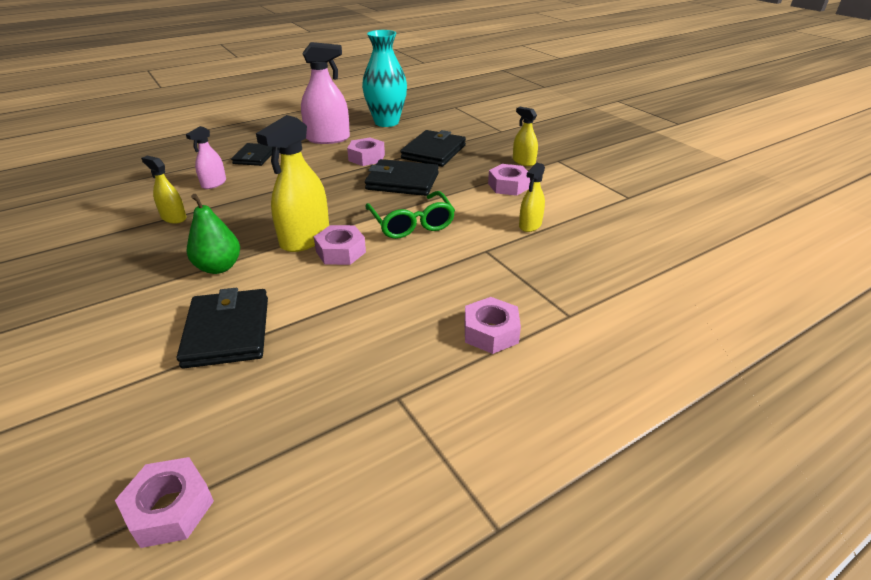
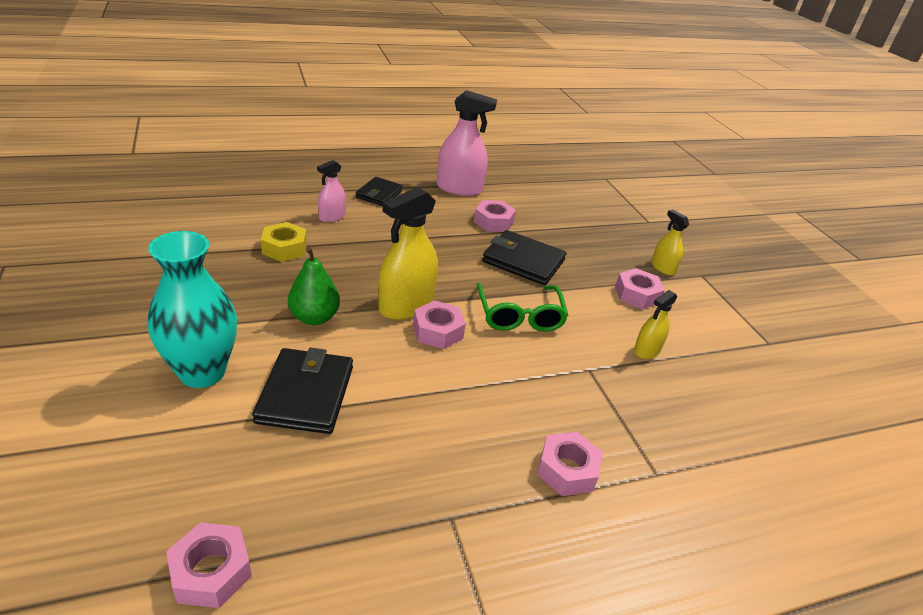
camera: 10 degrees right, 0 degrees up
yellow spray bottle [141,156,186,224] -> yellow nut [261,222,307,262]
turquoise vase [362,30,407,127] -> turquoise vase moved to [147,231,237,388]
black wallet [401,130,466,167] -> none

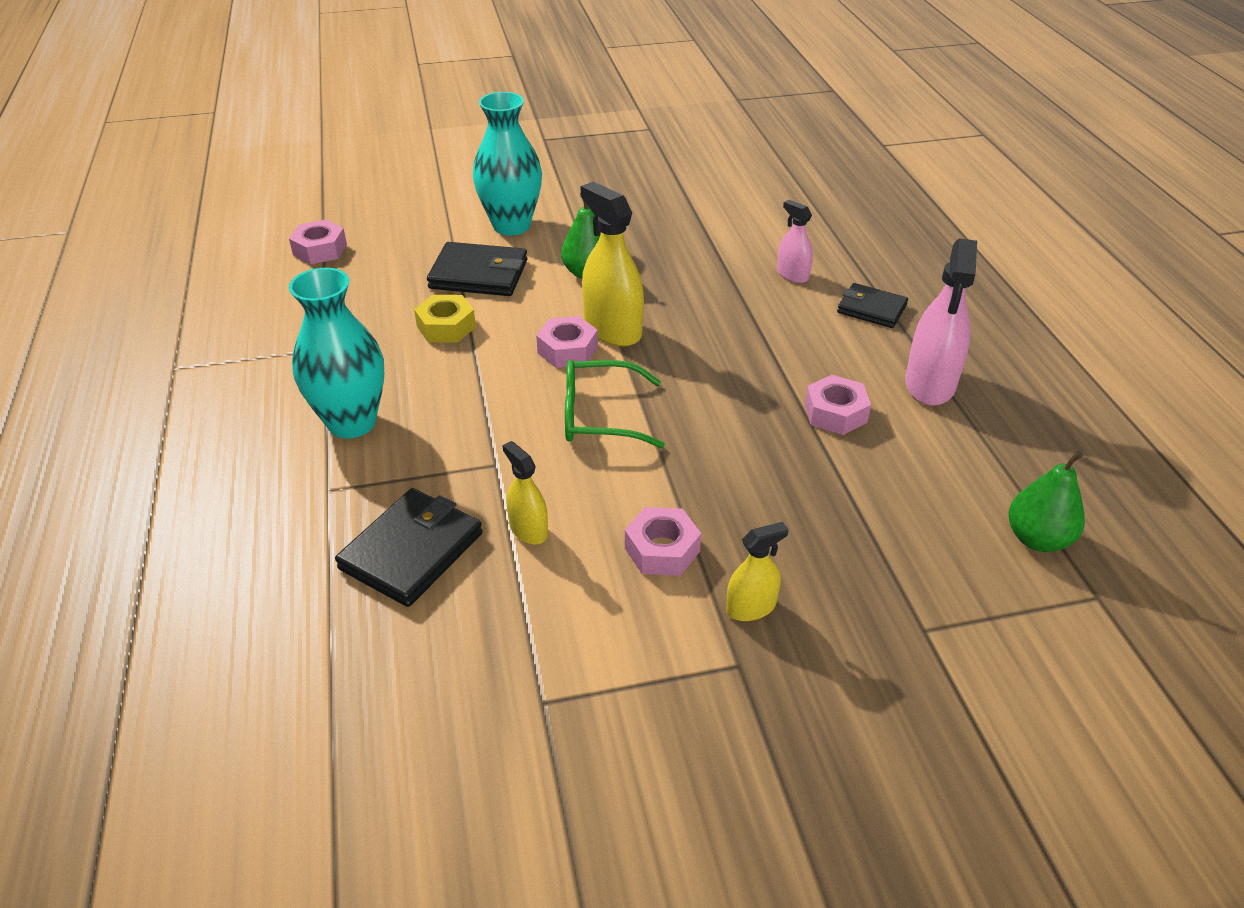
camera: 100 degrees right, 5 degrees up
yellow nut [261,222,307,262] -> yellow nut moved to [414,295,476,343]
black wallet [482,230,566,285] -> black wallet moved to [335,488,483,607]
pink nut [537,432,603,496] -> turquoise vase [289,268,384,438]
none -> green pear [1009,451,1085,552]

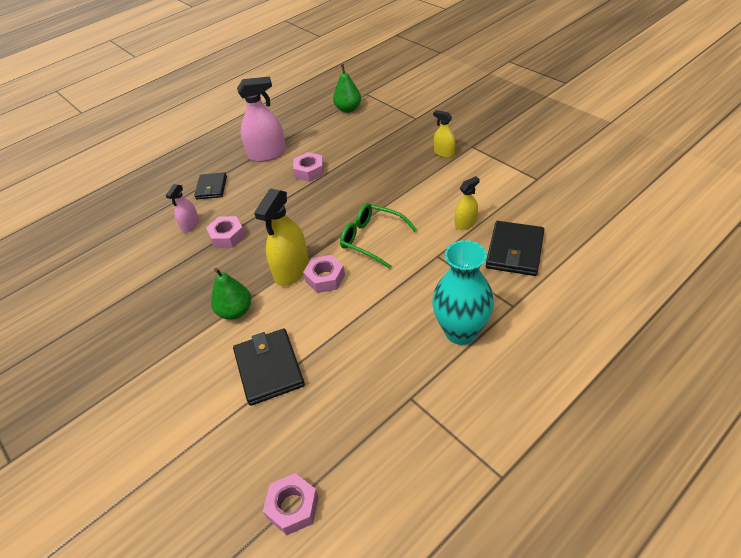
camera: 115 degrees left, 5 degrees up
black wallet [335,488,483,607] -> black wallet turned 75 degrees counterclockwise [486,221,545,276]
yellow nut [414,295,476,343] -> none
turquoise vase [473,92,542,235] -> none
yellow spray bottle [502,441,548,544] -> yellow spray bottle turned 150 degrees counterclockwise [455,176,480,230]
green glasses [565,360,665,448] -> green glasses turned 150 degrees clockwise [340,203,417,269]
pink nut [625,507,701,576] -> pink nut moved to [206,216,245,248]

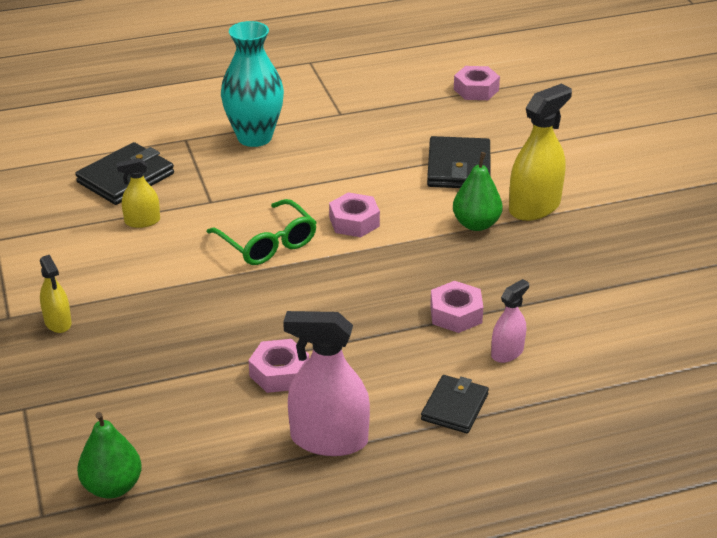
camera: 160 degrees left, 10 degrees down
yellow spray bottle [254,188,309,286] -> yellow spray bottle moved to [509,84,572,221]

